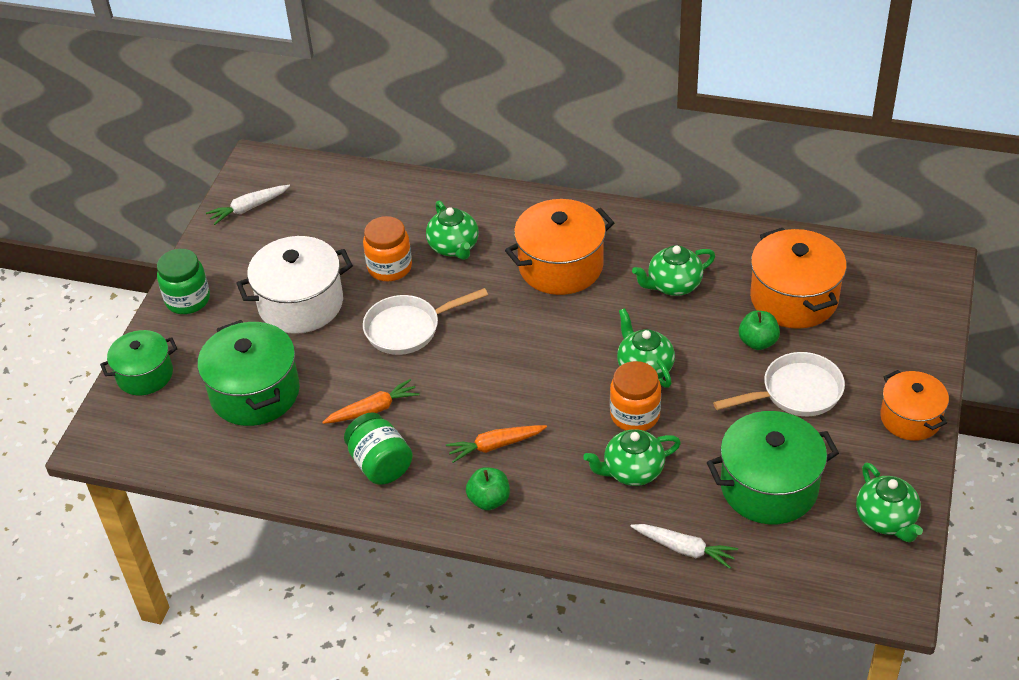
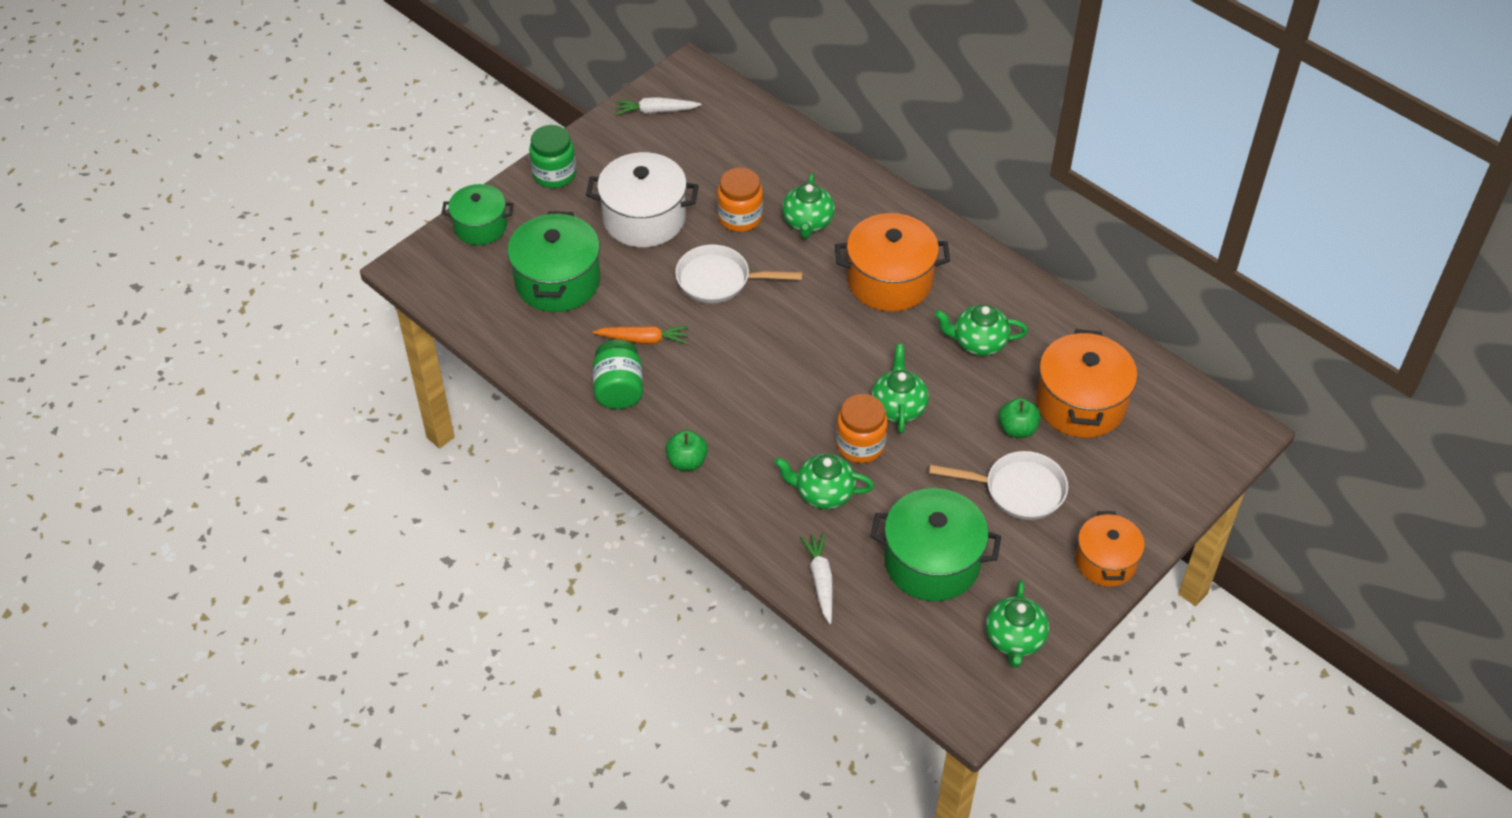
camera: 25 degrees right, 5 degrees up
orange carrot [446,425,547,463] -> none
white carrot [630,524,738,569] -> white carrot turned 150 degrees counterclockwise [800,533,833,624]

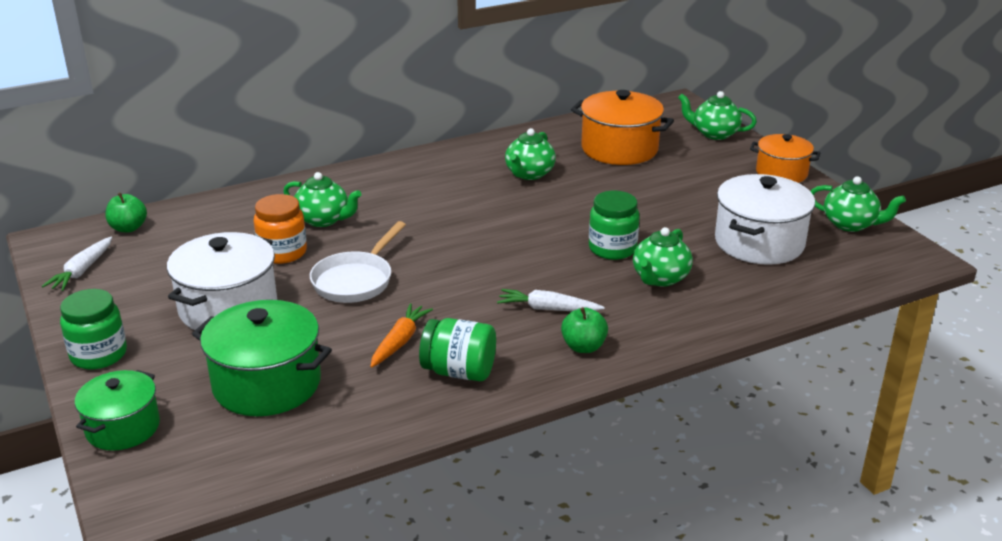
camera: 70 degrees left, 20 degrees down
white carrot [800,533,833,624] -> white carrot moved to [497,289,605,311]
orange pot [835,213,950,312] -> none
orange jar [836,394,888,463] -> green jar [589,191,640,260]
green pot [870,488,1001,601] -> white pot [715,174,815,265]
green teapot [871,344,929,434] -> green teapot moved to [678,91,757,140]
white pan [929,451,1068,520] -> none
green apple [998,398,1040,438] -> green apple moved to [105,193,147,232]

